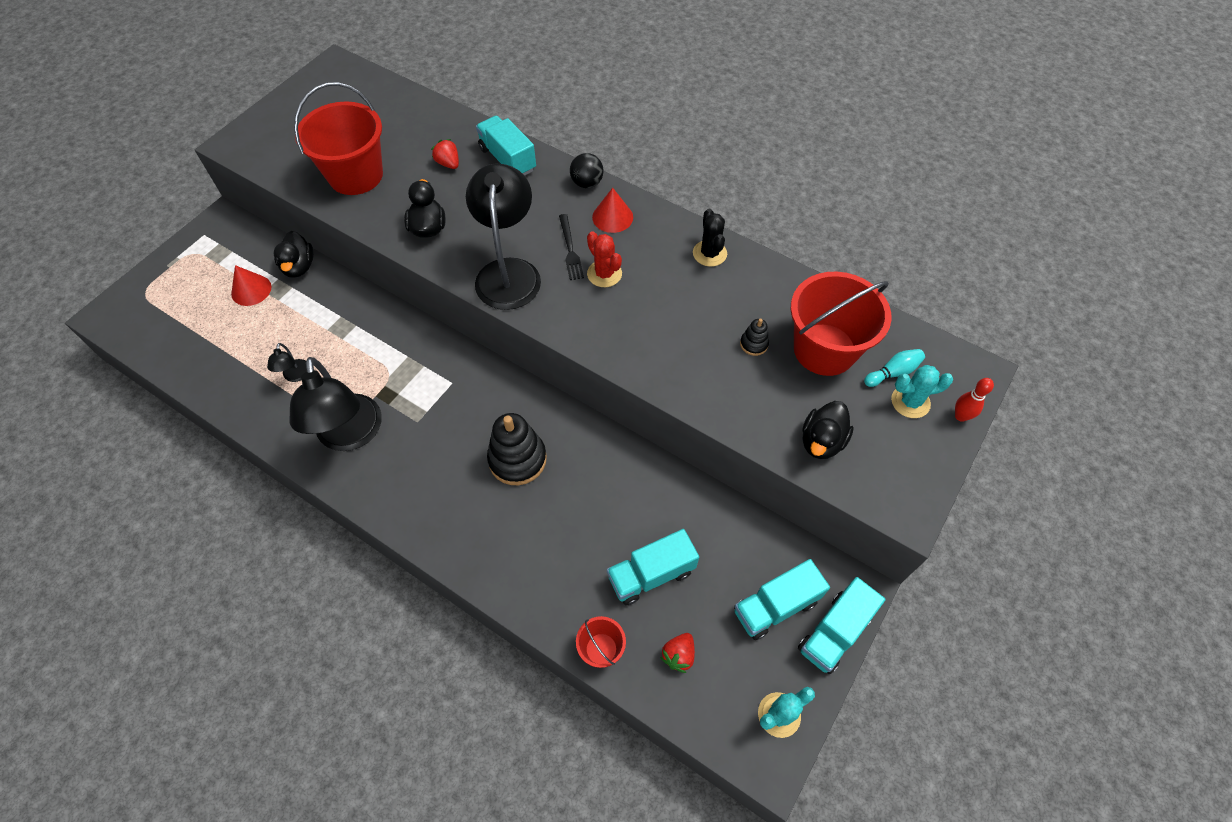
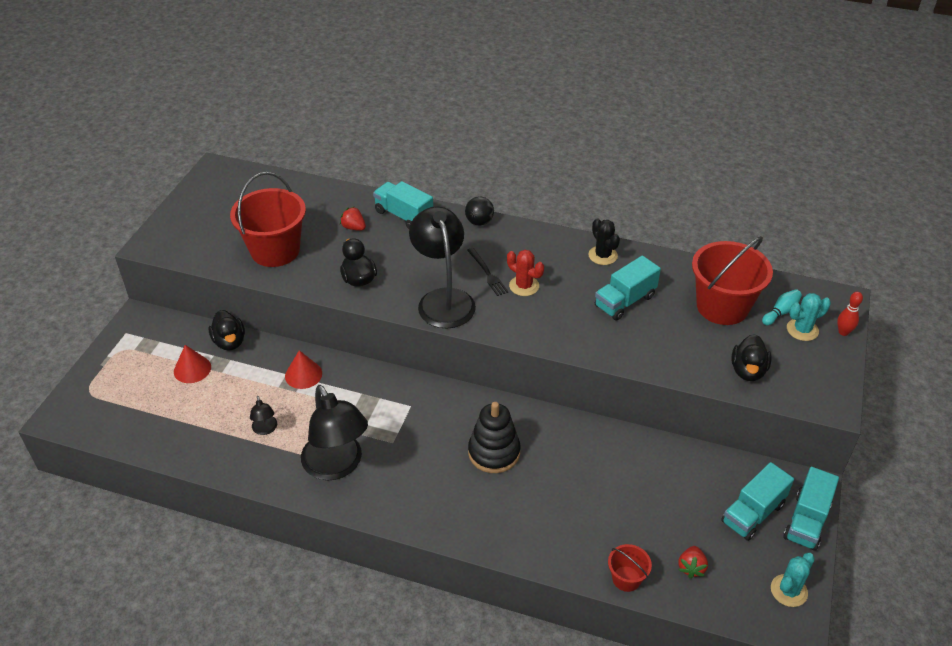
camera: 15 degrees left, 15 degrees down
red cone [592,188,633,233] -> red cone moved to [285,350,322,389]
turquoise truck [607,529,699,605] -> turquoise truck moved to [595,256,661,320]
black stacking toy [740,319,769,356] -> none

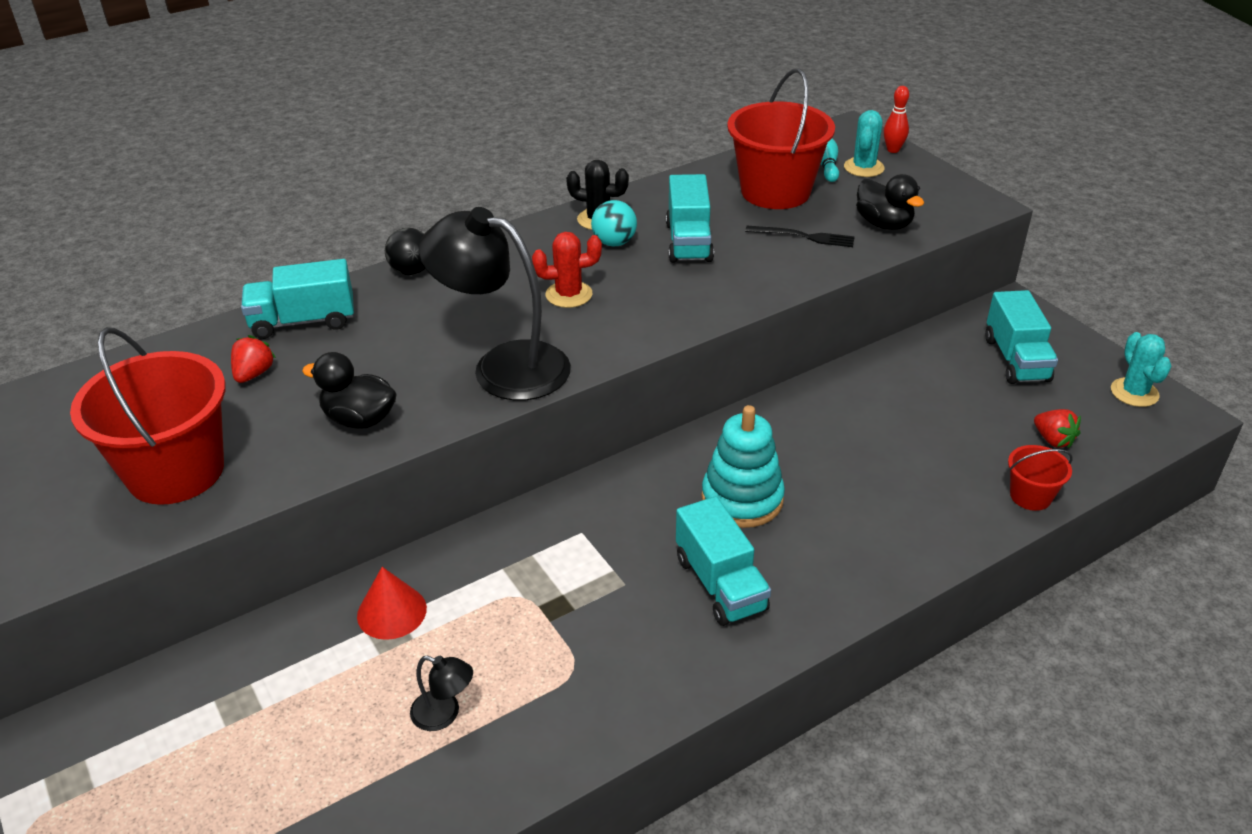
camera: 50 degrees left, 5 degrees down
red cone [174,345,211,383] -> none
black duck [209,310,245,351] -> none
black lamp [301,385,368,480] -> none
red strawberry [340,206,366,231] -> red strawberry turned 120 degrees clockwise [231,335,276,383]
black fork [467,248,509,296] -> black fork moved to [745,226,855,247]
black stacking toy [468,402,521,473] -> turquoise stacking toy [701,405,785,528]
turquoise truck [783,467,839,551] -> turquoise truck moved to [676,496,771,626]
none -> turquoise ball [591,200,637,247]

